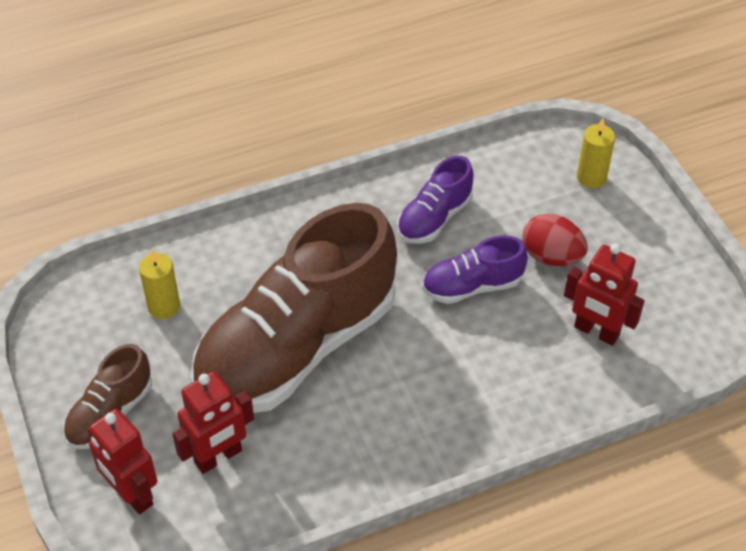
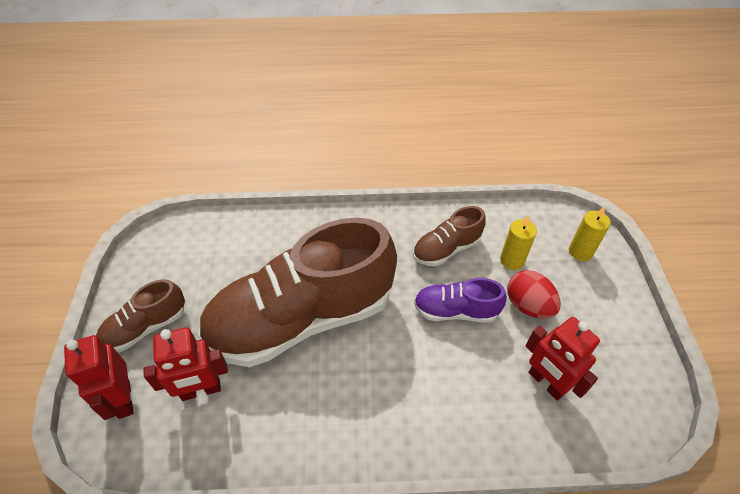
camera: 20 degrees right, 0 degrees up
yellow candle [139,249,180,319] -> yellow candle moved to [500,215,537,270]
purple shoe [397,156,474,244] -> brown shoe [413,206,486,266]

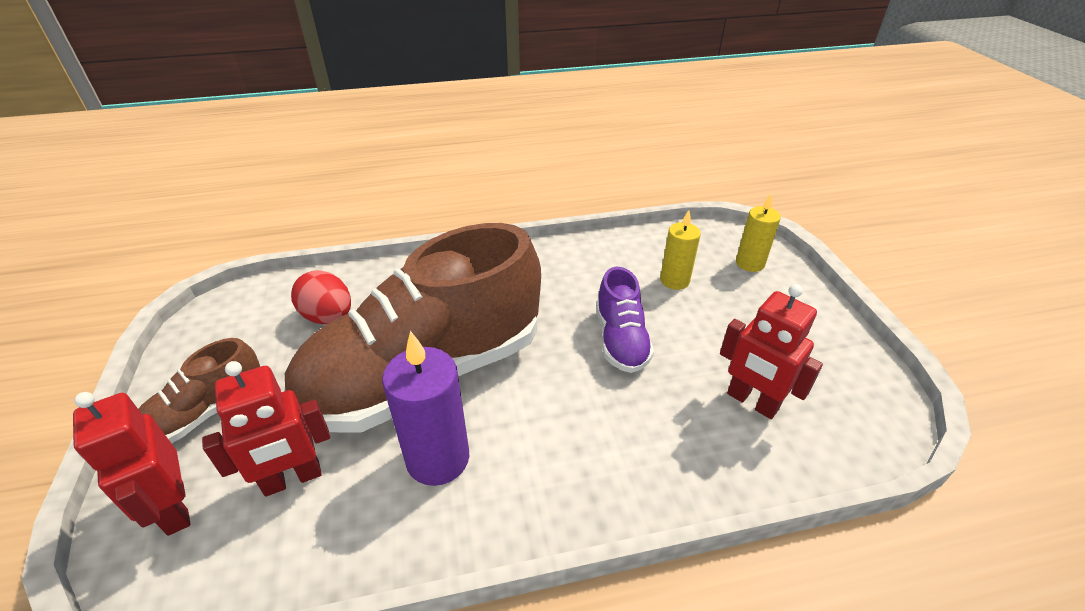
camera: 10 degrees left, 10 degrees down
brown shoe [413,206,486,266] -> none
purple shoe [414,278,507,323] -> purple shoe turned 90 degrees counterclockwise [596,267,654,373]
red egg [507,270,561,319] -> red egg moved to [291,270,351,324]
none -> purple candle [382,331,469,486]

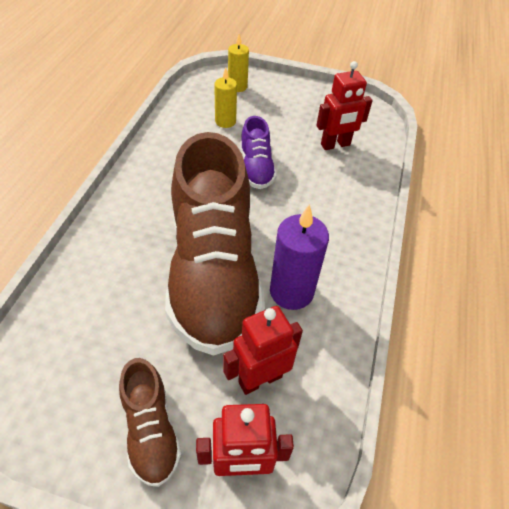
camera: 65 degrees left, 10 degrees up
red robot [202,361,330,497] -> red robot turned 120 degrees counterclockwise [223,306,303,395]
red egg [291,270,351,324] -> none
purple shoe [596,267,654,373] -> purple shoe turned 60 degrees clockwise [240,116,277,189]

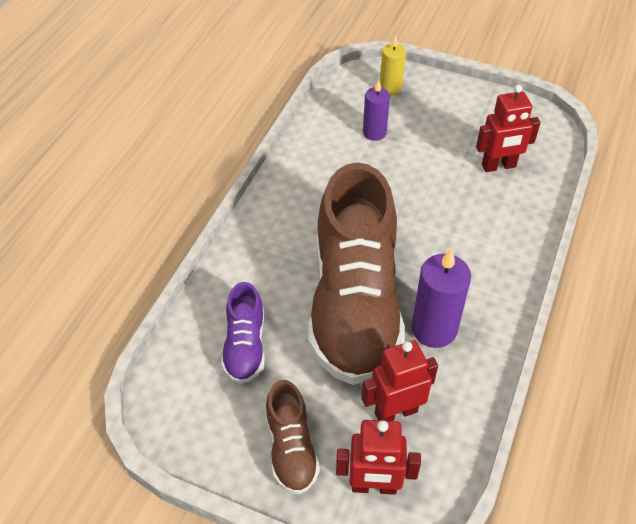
camera: 10 degrees right, 0 degrees up
yellow candle [214,68,237,128] -> purple candle [363,80,390,141]
purple shoe [240,116,277,189] -> purple shoe moved to [221,282,265,384]

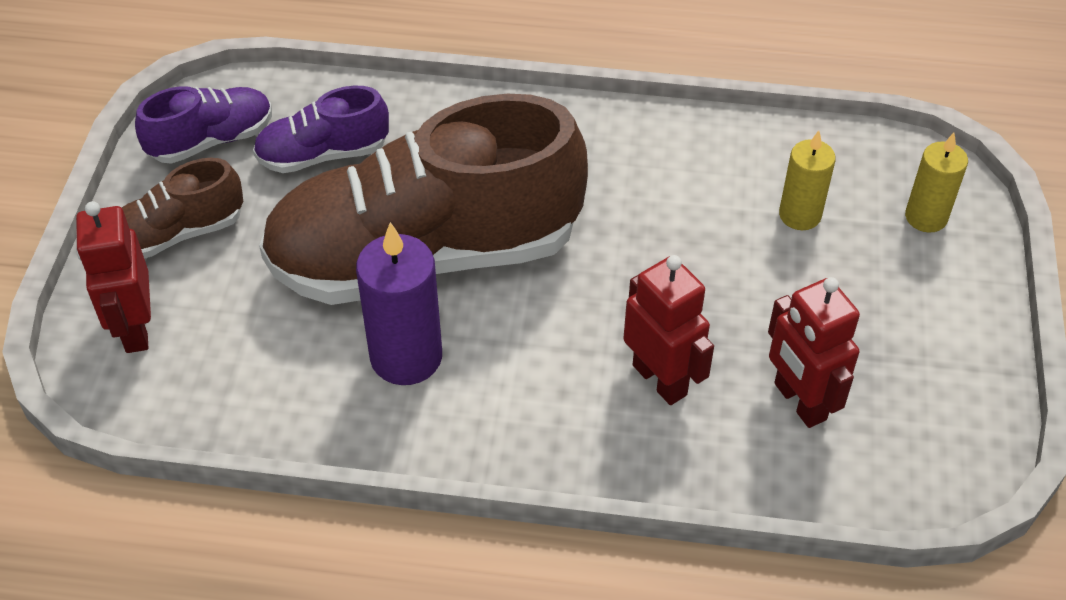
camera: 75 degrees right, 0 degrees up
red robot [362,340,438,421] -> red robot moved to [623,255,714,405]
purple candle [363,80,390,141] -> yellow candle [779,131,836,230]
none -> purple shoe [135,86,272,164]

